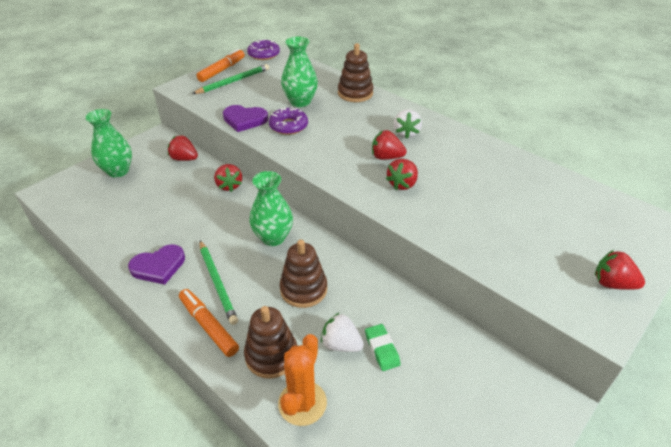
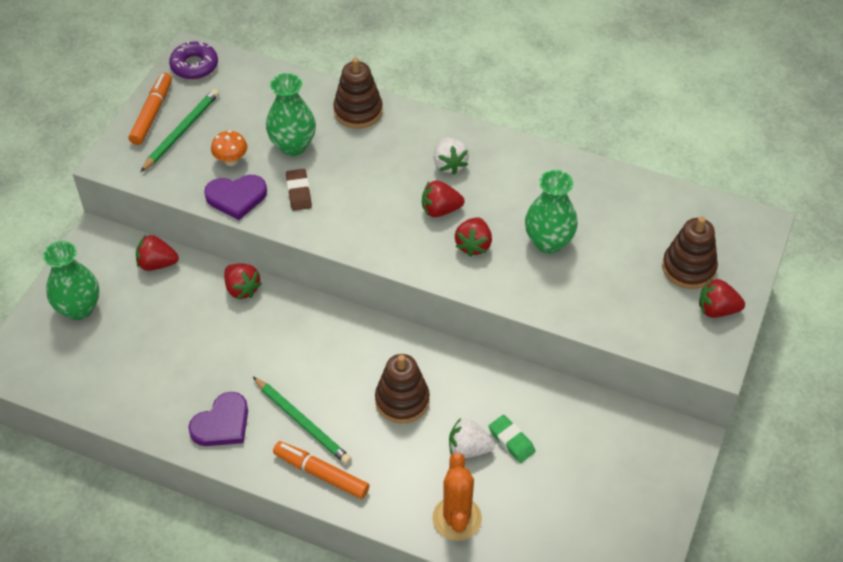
camera: 20 degrees left, 10 degrees up
brown stacking toy [244,306,297,379] -> brown stacking toy moved to [662,216,718,289]
green vase [250,171,293,246] -> green vase moved to [525,170,578,254]
purple donut [269,107,308,135] -> brown eraser [286,169,312,211]
none -> orange mushroom [211,130,247,166]

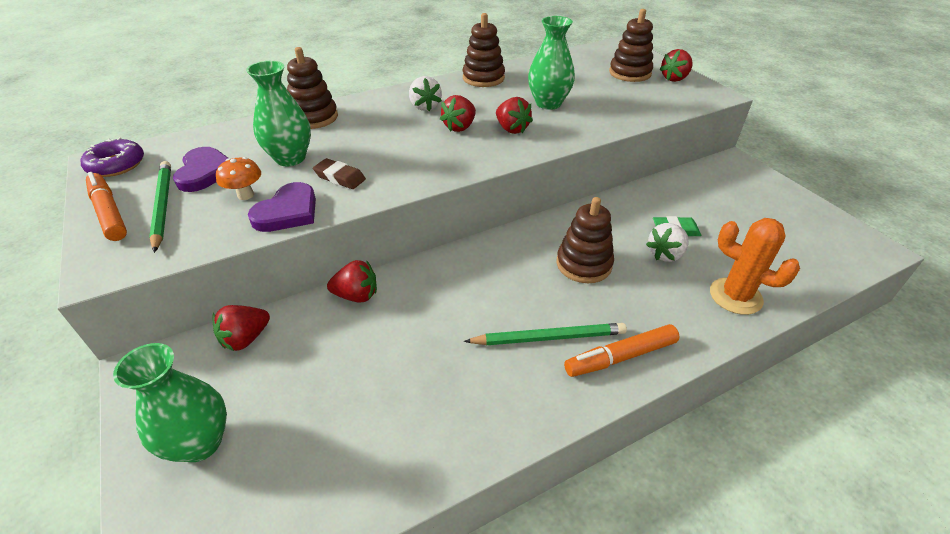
camera: 50 degrees left, 10 degrees down
purple heart [189,392,248,446] -> purple heart moved to [173,147,228,192]
white strawberry [434,138,469,175] -> white strawberry turned 45 degrees clockwise [409,76,442,111]
none -> brown stacking toy [463,13,505,87]

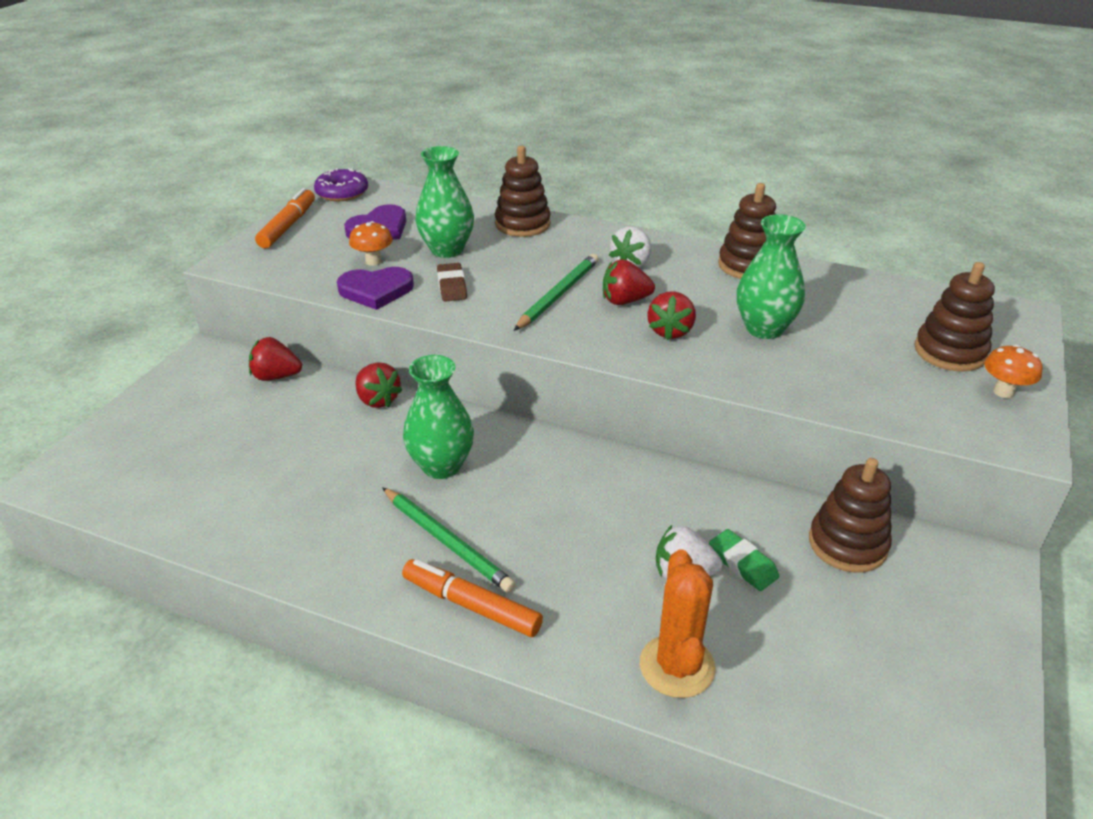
camera: 50 degrees right, 5 degrees down
green vase [113,343,227,462] -> green vase moved to [403,355,474,479]
green pencil [149,161,171,253] -> green pencil moved to [514,254,599,331]
brown stacking toy [557,197,614,283] -> brown stacking toy moved to [809,458,892,573]
red strawberry [660,49,693,82] -> orange mushroom [984,345,1043,398]

